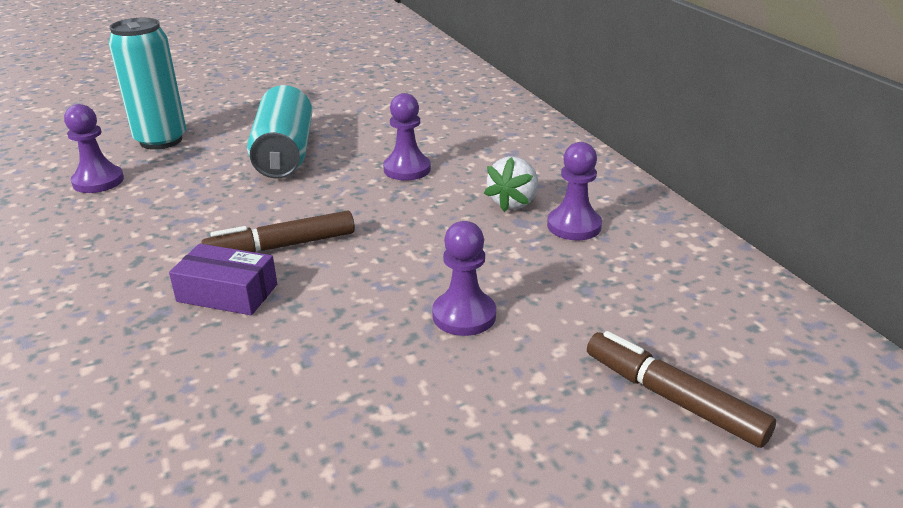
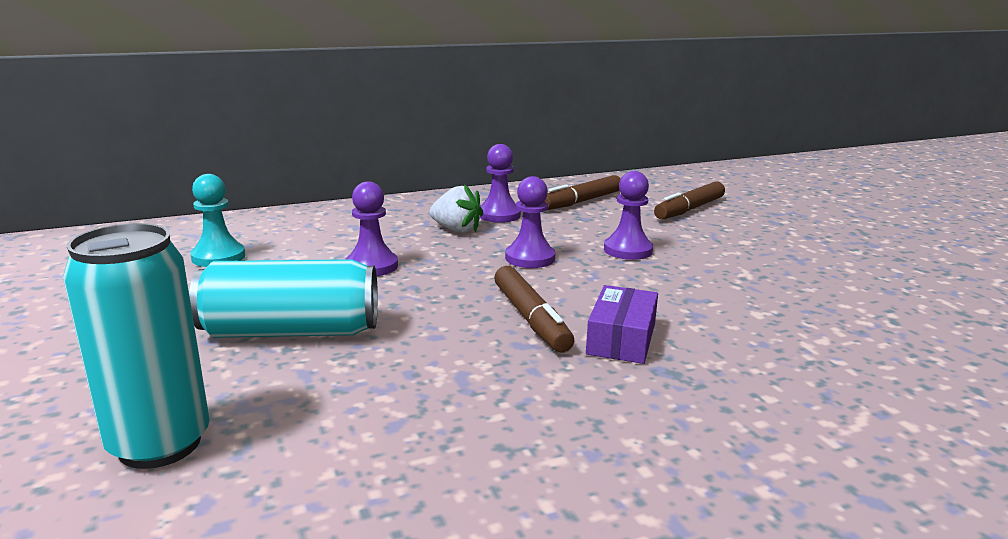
camera: 90 degrees left, 10 degrees down
purple pawn [64,104,124,193] -> purple pawn moved to [505,176,555,268]
none -> turquoise pawn [190,174,245,267]
none -> brown marker [545,175,621,210]

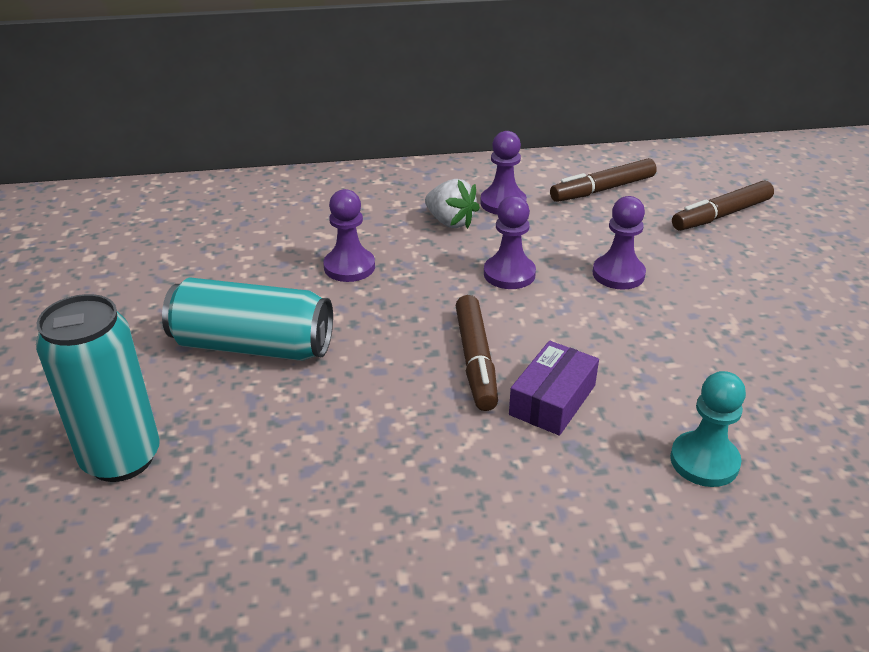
camera: 15 degrees right, 15 degrees up
turquoise pawn [190,174,245,267] -> turquoise pawn moved to [670,371,746,487]

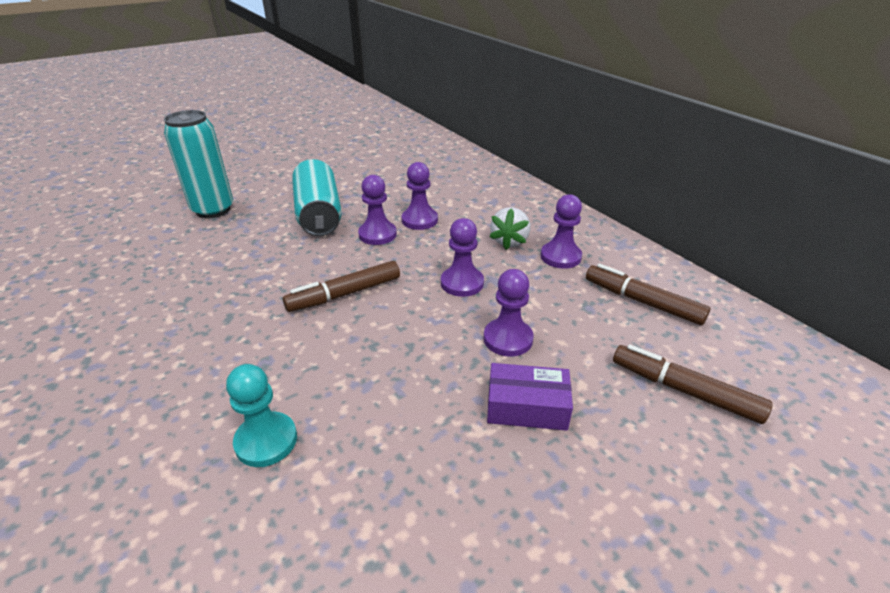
camera: 65 degrees right, 0 degrees up
purple box [509,341,599,436] -> purple box moved to [487,363,573,431]
none -> purple pawn [358,175,397,245]

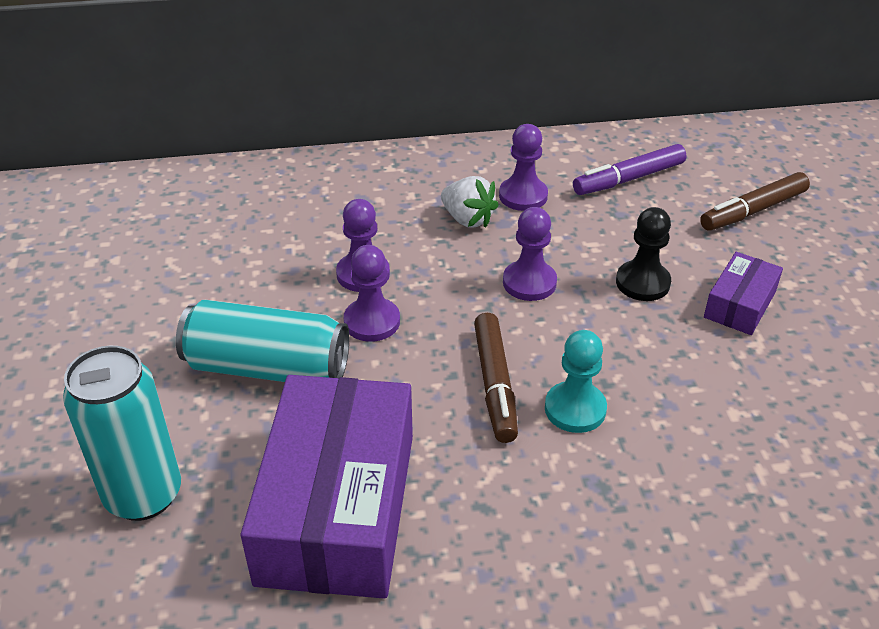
camera: 65 degrees left, 5 degrees up
turquoise pawn [226,364,297,467] -> turquoise pawn moved to [545,330,607,433]
purple pawn [484,269,533,357] -> black pawn [616,207,671,301]
brown marker [586,264,710,325] -> purple marker [573,144,686,195]
none -> purple box [241,375,413,599]

